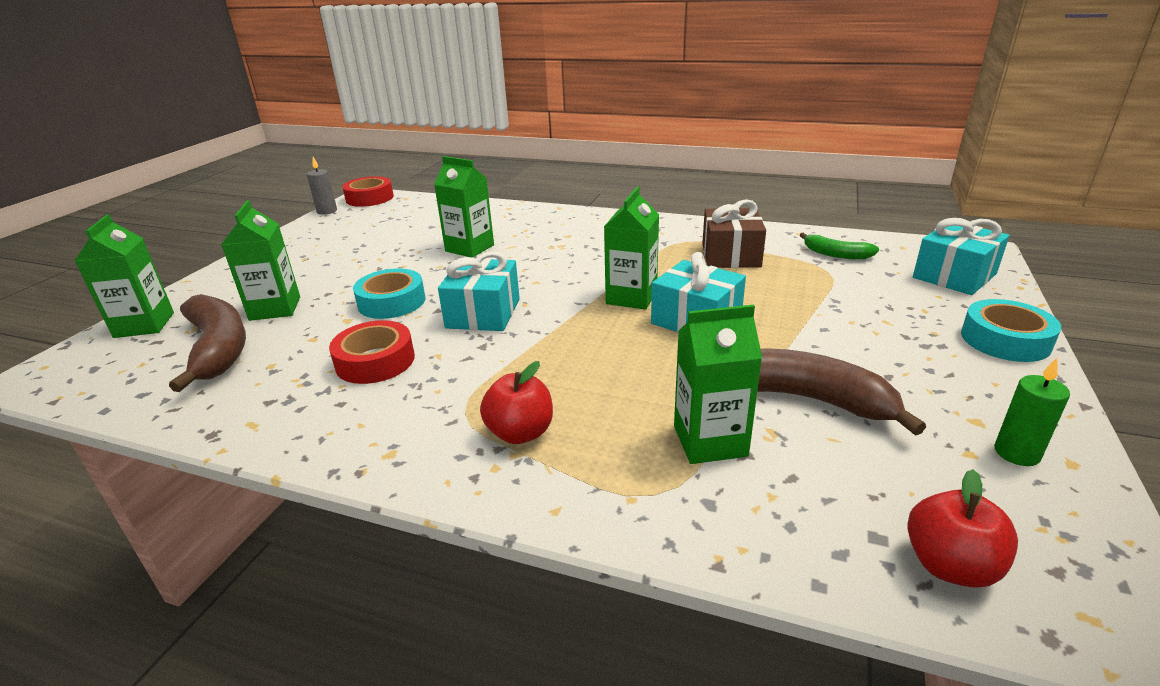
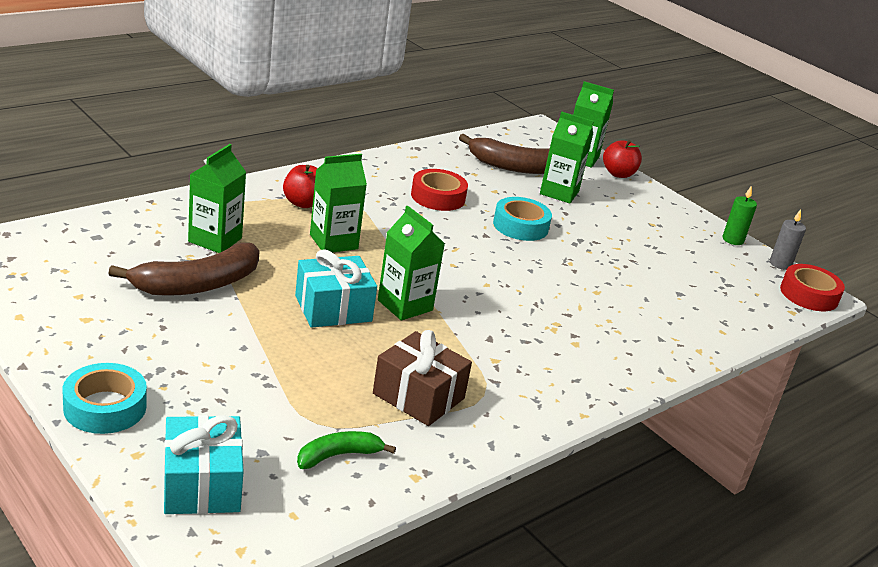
camera: 115 degrees right, 0 degrees up
green carton [434,156,494,257] -> green carton moved to [310,154,367,253]
turquoise gift [438,252,520,331] -> none
red apple [907,469,1018,587] -> red apple moved to [603,140,642,178]
green candle [994,358,1070,466] -> green candle moved to [723,186,757,245]

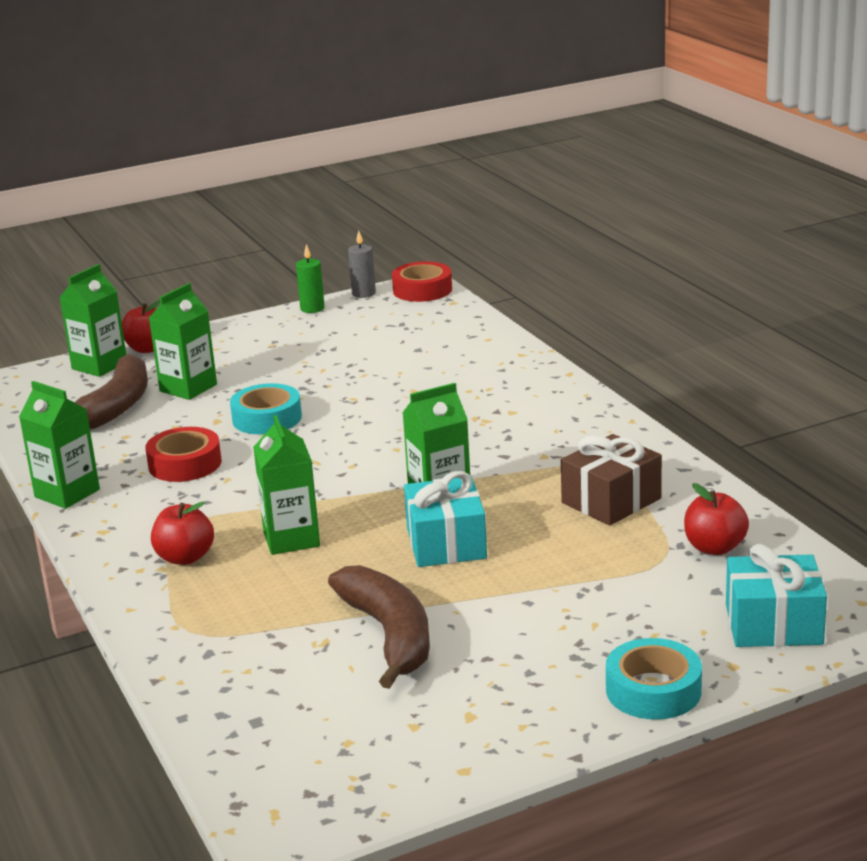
camera: 70 degrees left, 5 degrees down
green carton [188,144,246,253] -> green carton moved to [19,381,100,509]
green banana [297,431,396,469] -> red apple [684,483,749,555]

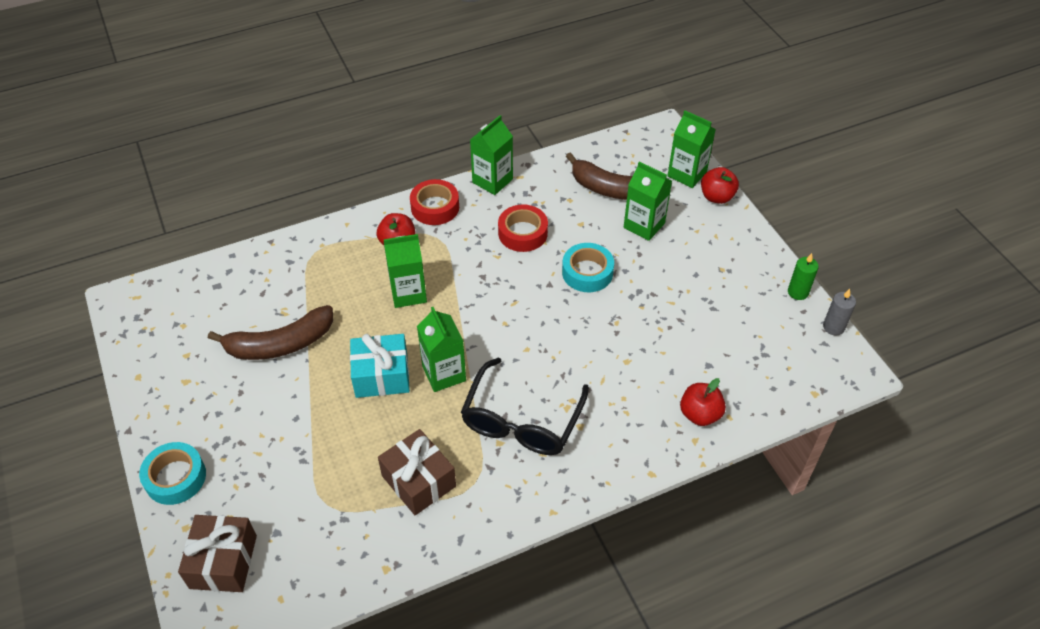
camera: 90 degrees right, 25 degrees up
red tape [392,262,452,302] -> red tape moved to [410,179,459,225]
red apple [684,483,749,555] -> red apple moved to [680,378,726,426]
turquoise gift [726,544,827,647] -> brown gift [178,515,257,592]
none -> black glasses [461,358,589,455]

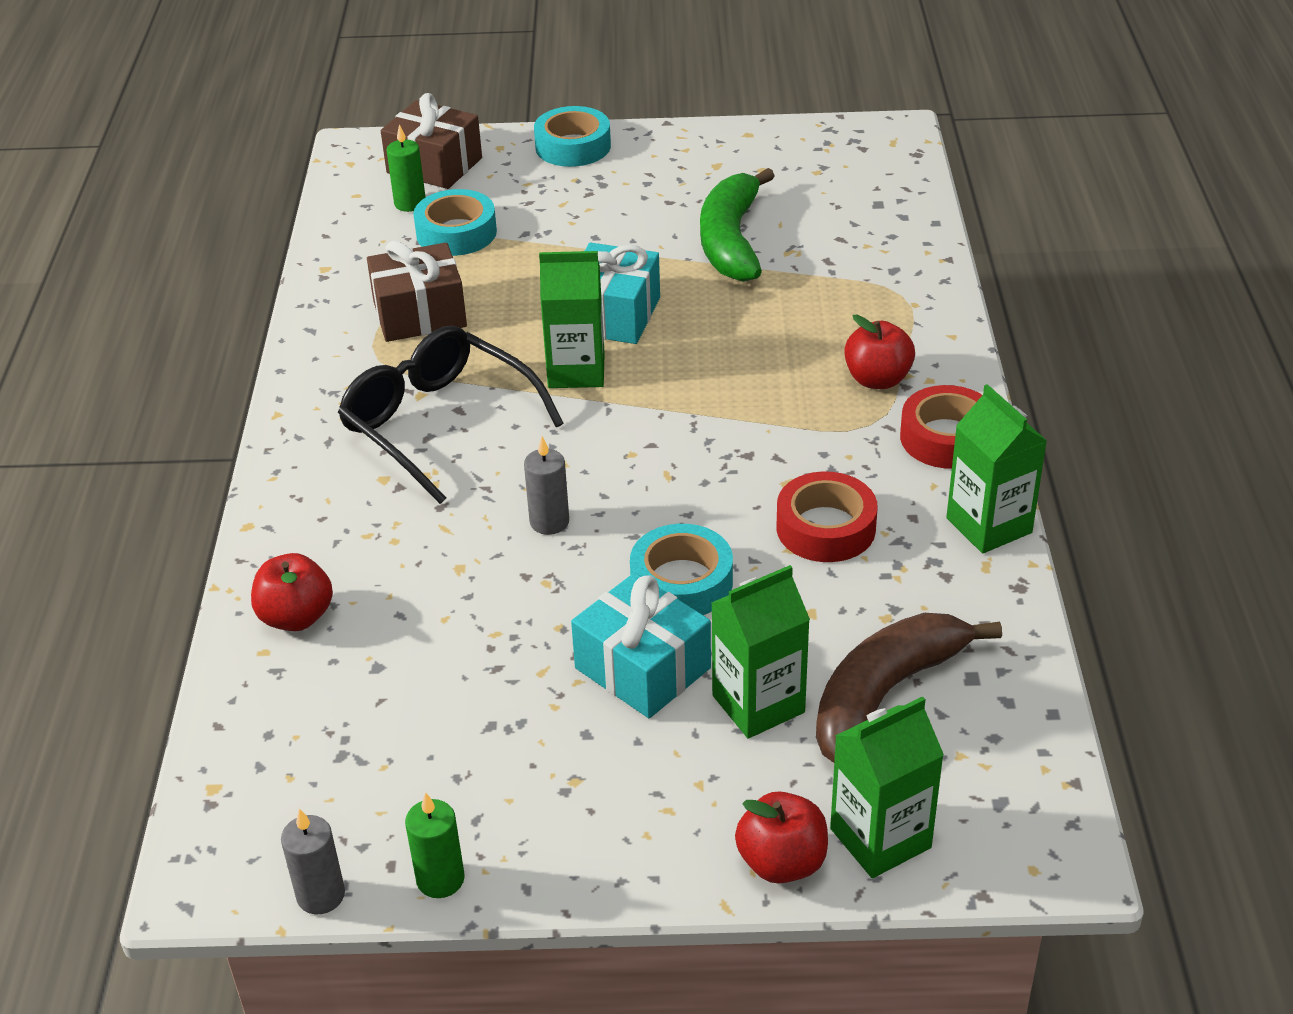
camera: 115 degrees right, 10 degrees down
brown banana [208,305,333,360] -> green banana [700,168,775,282]
green carton [383,234,427,308] -> none
none -> green candle [386,124,426,212]
none -> turquoise tape [413,189,497,256]
none -> grey candle [524,436,569,535]
none -> turquoise gift [571,573,711,718]

